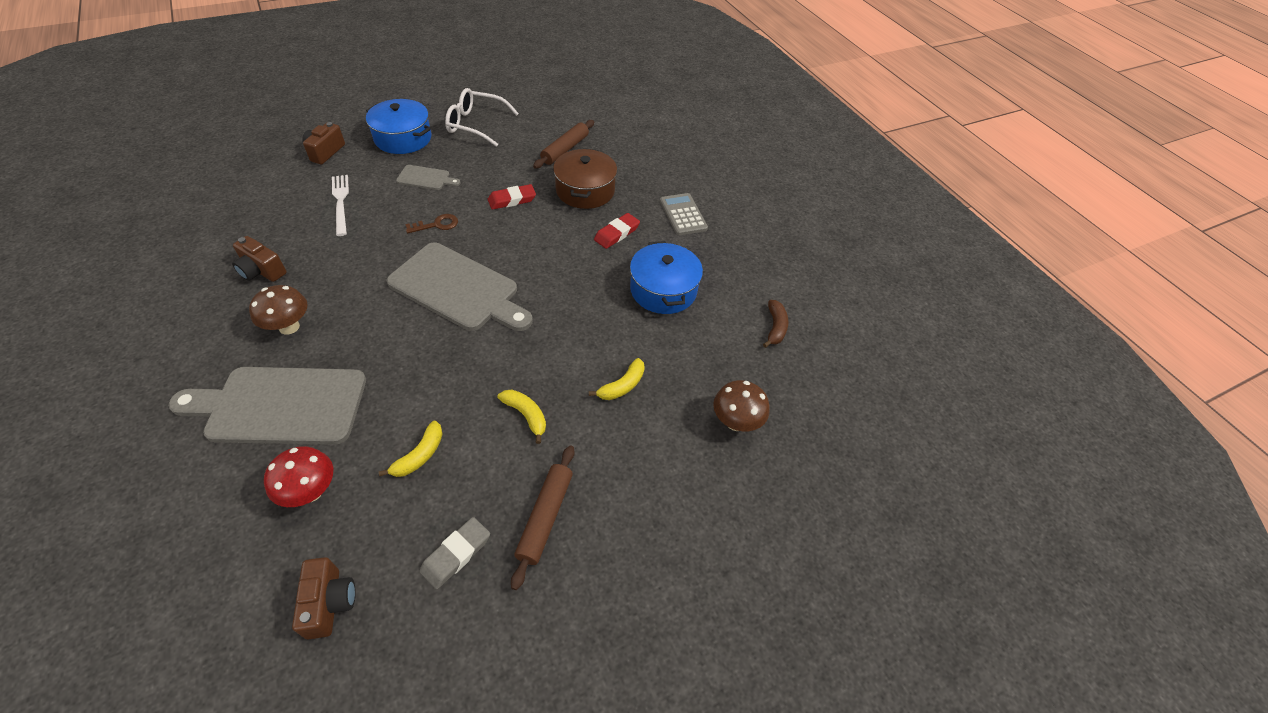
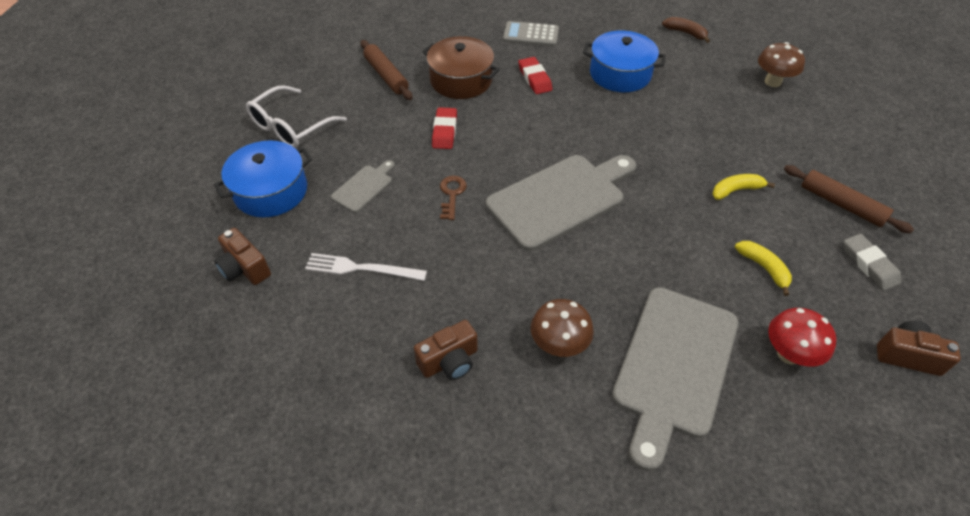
camera: 60 degrees left, 0 degrees up
yellow banana [589,358,645,400] -> none

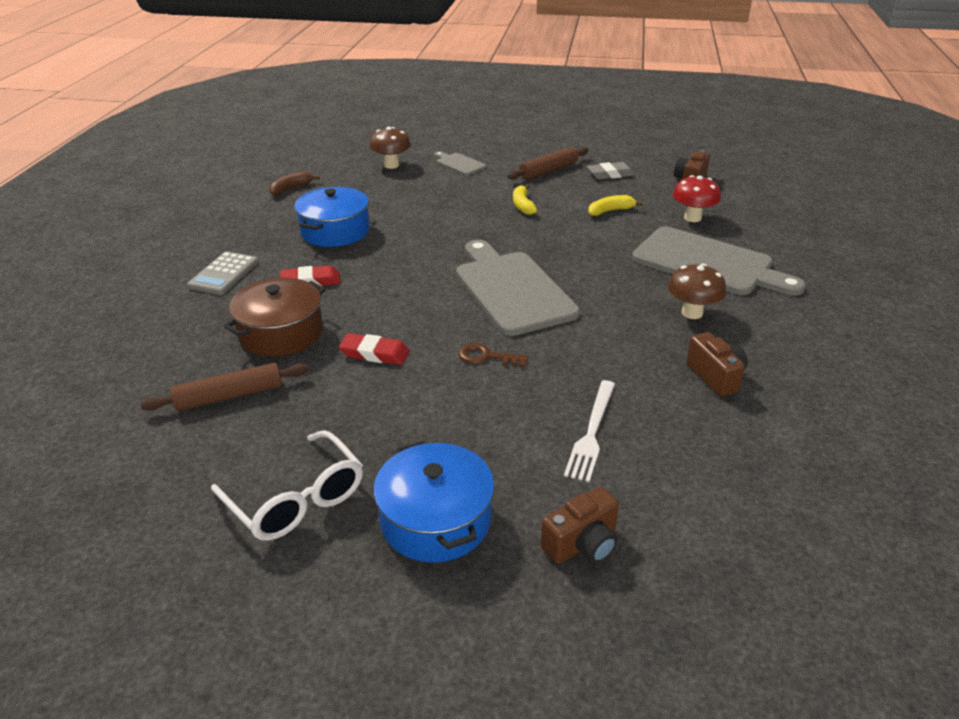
camera: 80 degrees left, 15 degrees down
grey cutting board [331,160,395,213] -> grey cutting board moved to [434,151,486,175]

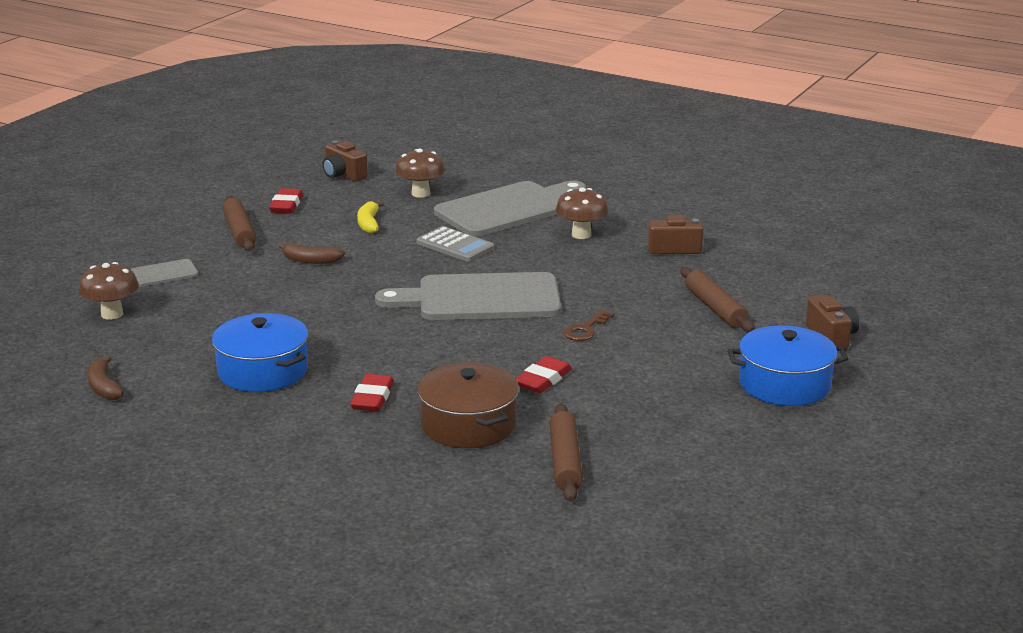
camera: 70 degrees left, 10 degrees down
grey calculator [187,251,259,295] -> grey calculator moved to [416,226,495,262]
white glasses [211,430,363,541] -> none
yellow banana [513,184,537,215] -> brown banana [279,243,345,264]
white fork [564,380,615,482] -> brown rolling pin [680,267,755,332]
grey eraser [587,162,635,179] -> red eraser [269,188,303,214]
red mushroom [673,175,721,222] -> brown mushroom [395,148,445,198]

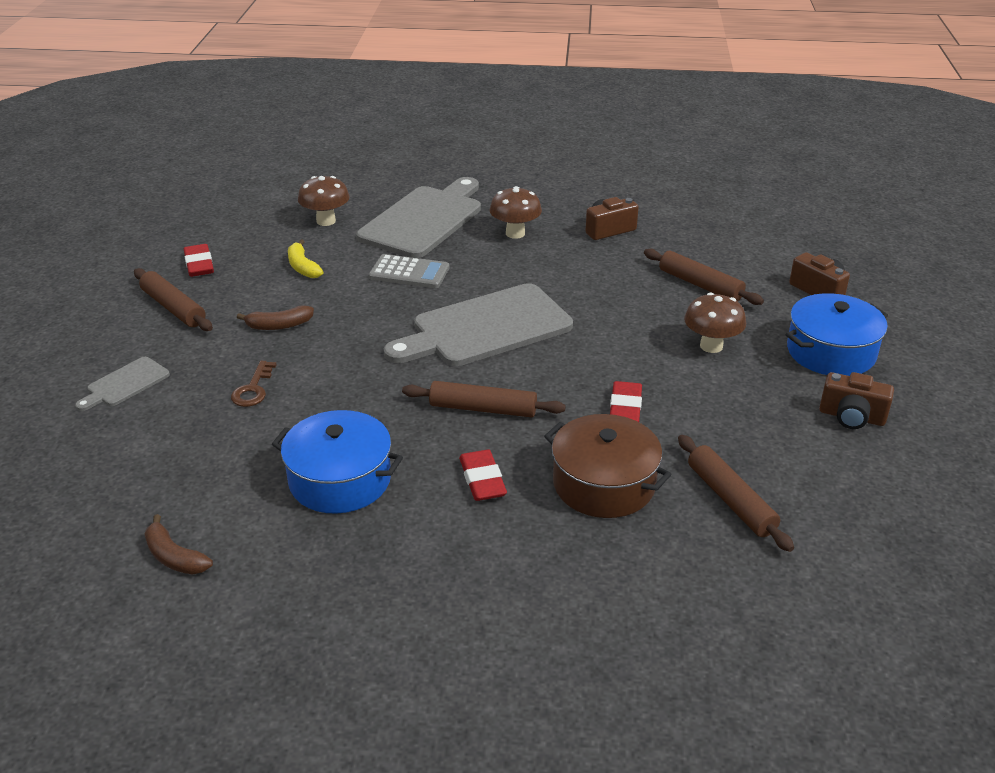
camera: 25 degrees left, 10 degrees up
brown mushroom [79,262,139,320] -> brown mushroom moved to [684,293,746,353]
brown camera [322,141,368,182] -> brown camera moved to [819,372,894,429]
brown key [563,310,614,341] -> brown key moved to [231,361,277,407]
none -> brown rolling pin [402,381,566,417]

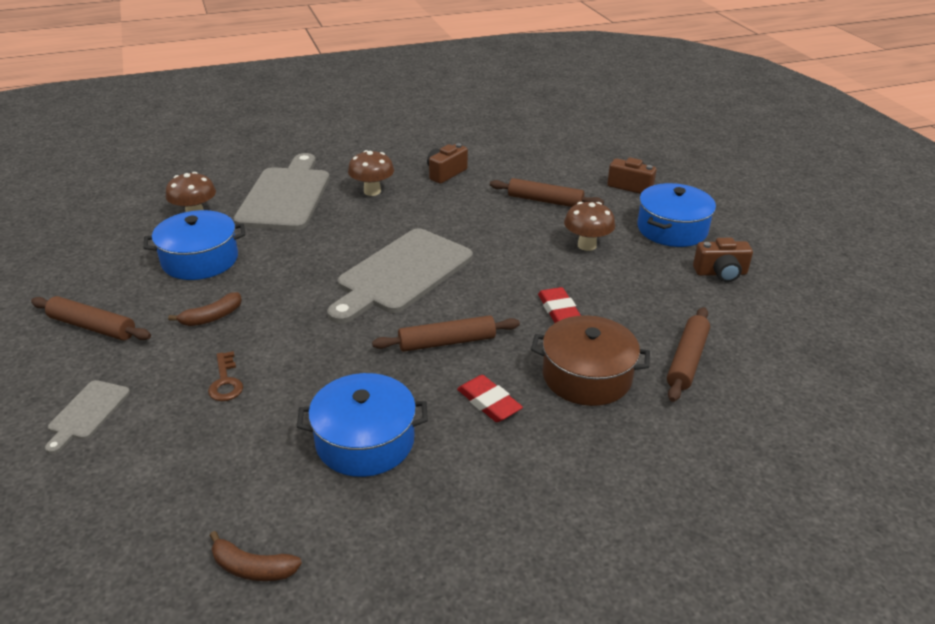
camera: 25 degrees left, 0 degrees up
red eraser [184,244,214,277] -> none
yellow banana [288,239,323,278] -> blue pot [144,210,245,280]
grey calculator [369,254,449,288] -> none
brown rolling pin [678,435,794,552] -> brown rolling pin turned 75 degrees clockwise [667,307,710,402]

